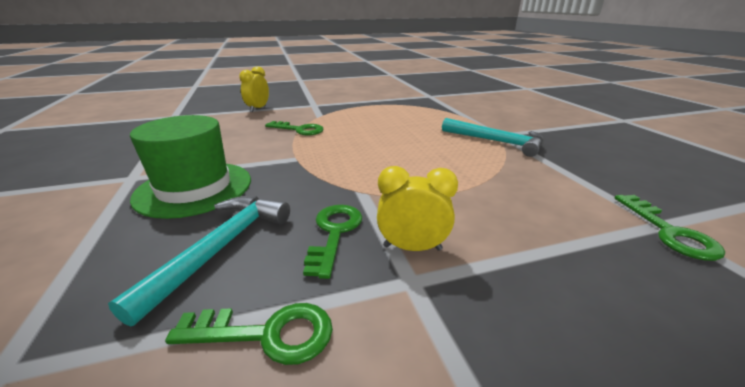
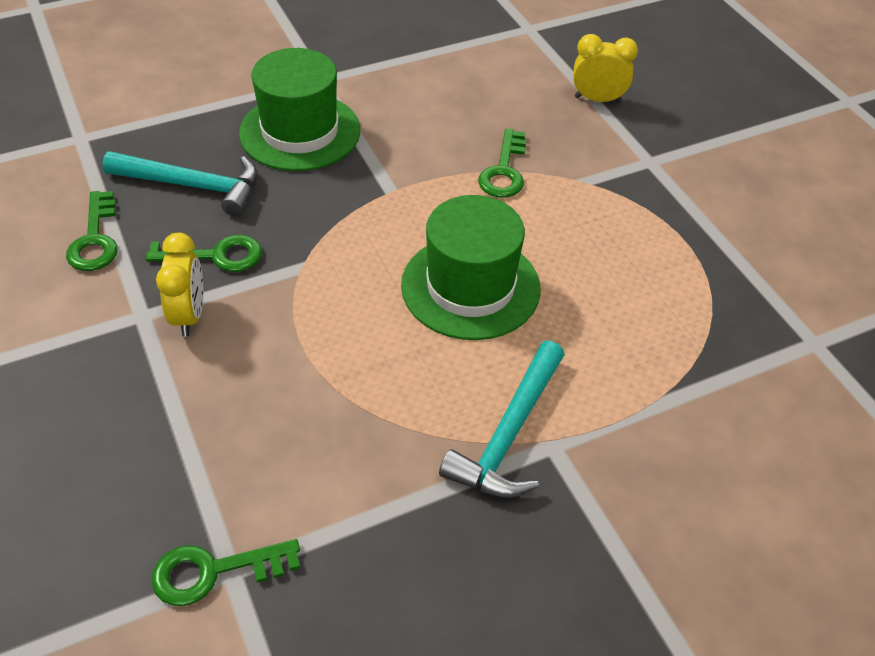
camera: 80 degrees right, 20 degrees up
none -> green hat [401,195,541,340]

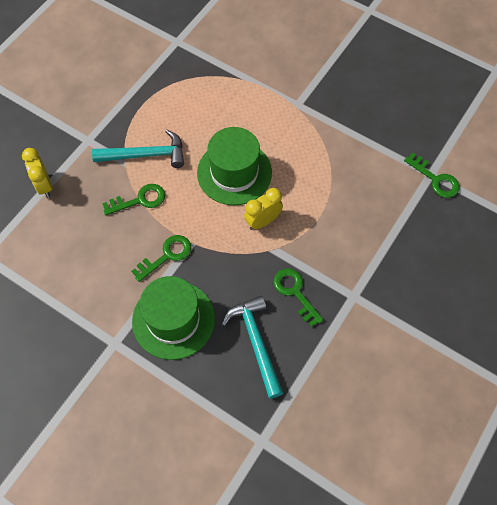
camera: 120 degrees left, 15 degrees up
green key [66,191,118,271] -> green key moved to [131,235,192,282]
yellow clock [156,233,203,337] -> yellow clock moved to [244,188,283,230]
turquoise hammer [439,341,565,498] -> turquoise hammer moved to [92,129,184,168]

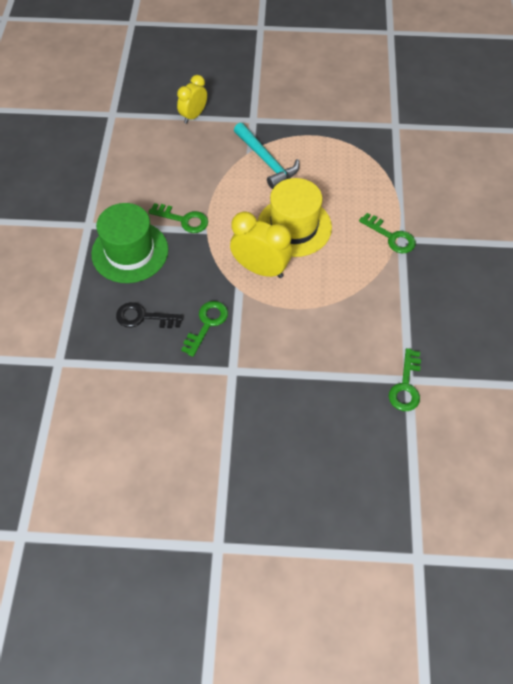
camera: 60 degrees right, 5 degrees down
green key [102,184,165,216] -> green key moved to [359,213,416,253]
green hat [197,127,272,205] -> yellow hat [258,178,332,257]
turquoise hammer [221,295,283,399] -> black key [116,302,183,328]
yellow clock [244,188,283,230] -> yellow clock [230,211,292,278], size x1.52

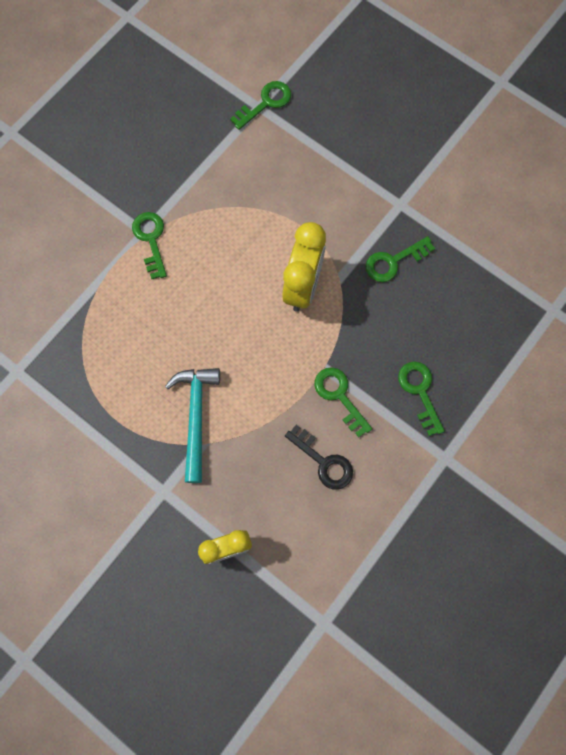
camera: 145 degrees left, 15 degrees up
green hat [91,203,168,283] -> green key [398,361,445,436]
black key [116,302,183,328] -> black key moved to [285,425,353,490]
yellow clock [230,211,292,278] -> yellow clock turned 135 degrees counterclockwise [282,222,326,312]
yellow hat [258,178,332,257] -> none

